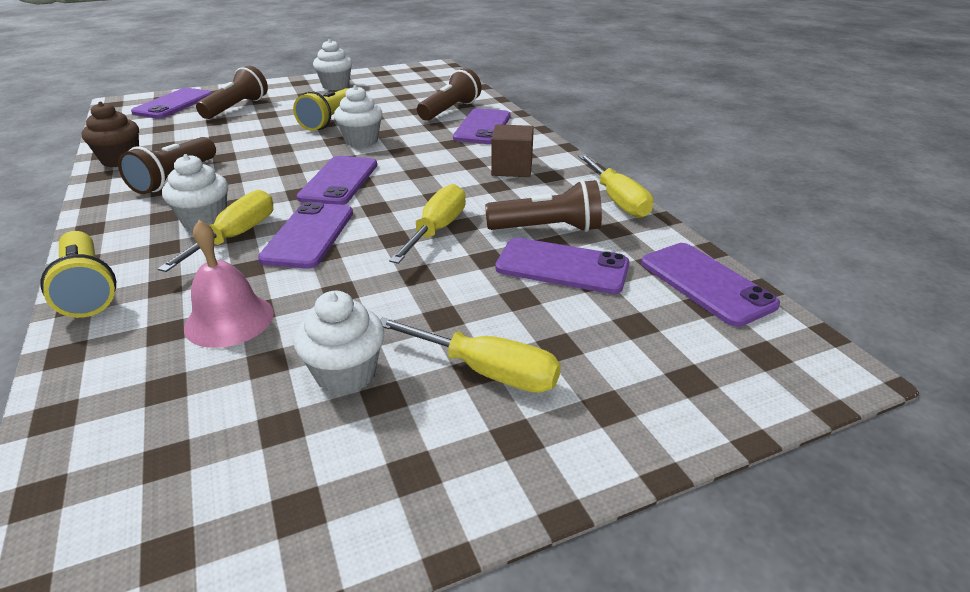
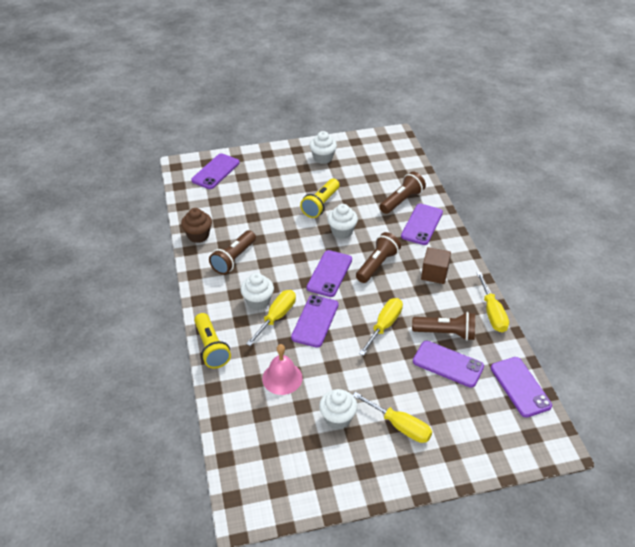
camera: 10 degrees right, 10 degrees up
brown flashlight [196,66,268,119] -> brown flashlight moved to [356,232,401,283]

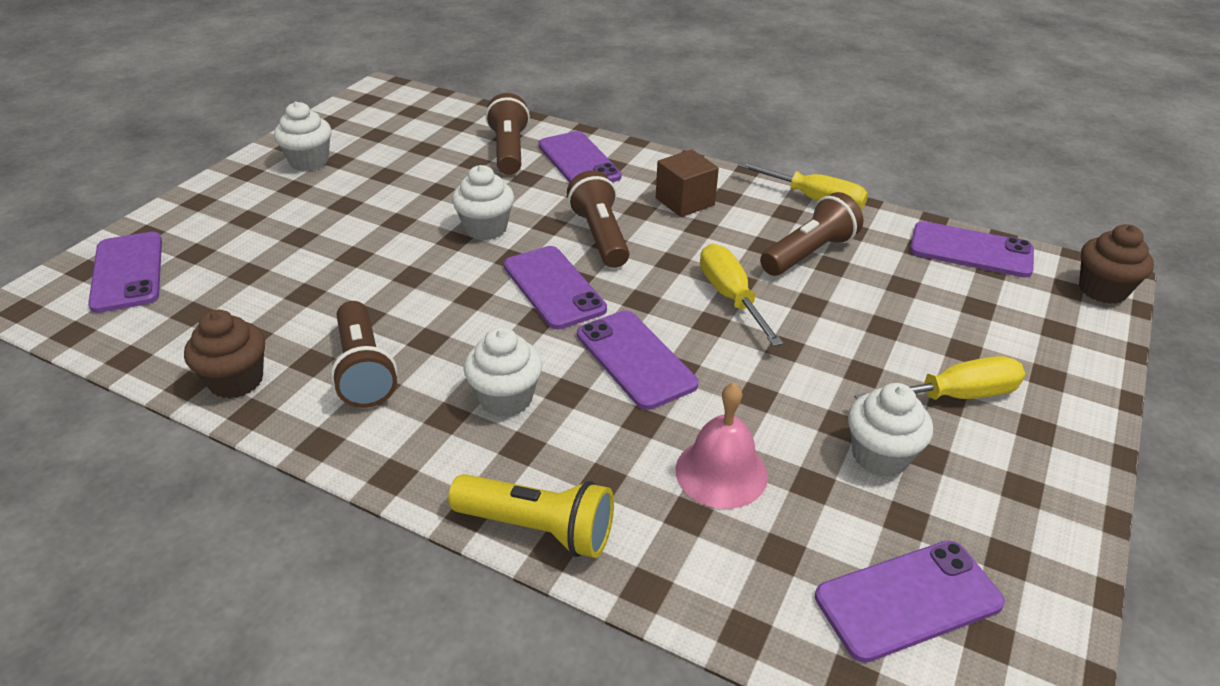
camera: 50 degrees left, 5 degrees down
yellow screwdriver [246,290,296,346] -> none
yellow flashlight [300,179,340,218] -> none
purple phone [413,341,484,388] -> purple phone moved to [815,540,1005,663]
none -> brown cupcake [1079,224,1154,304]

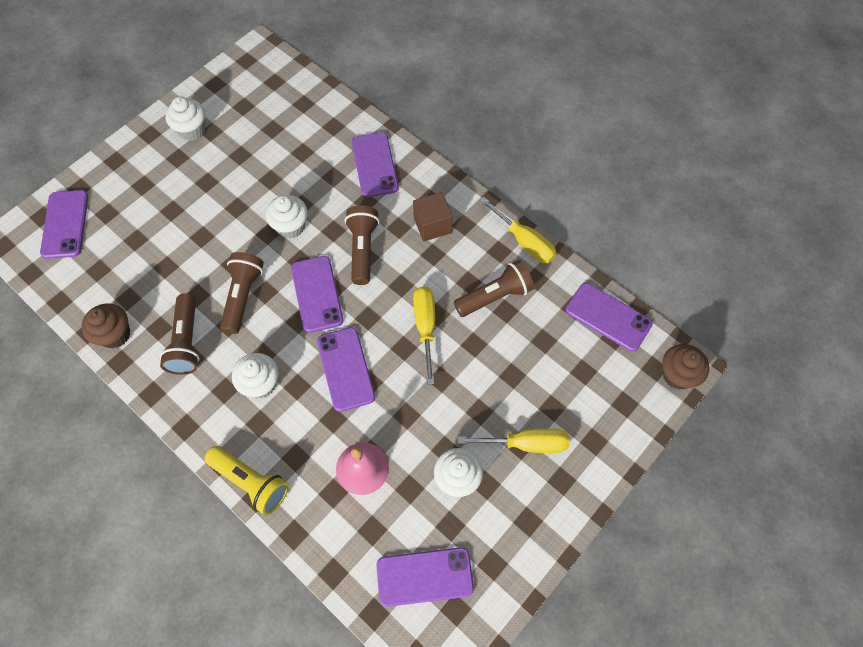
camera: 15 degrees right, 25 degrees up
brown flashlight [485,93,530,175] -> brown flashlight moved to [220,252,264,334]

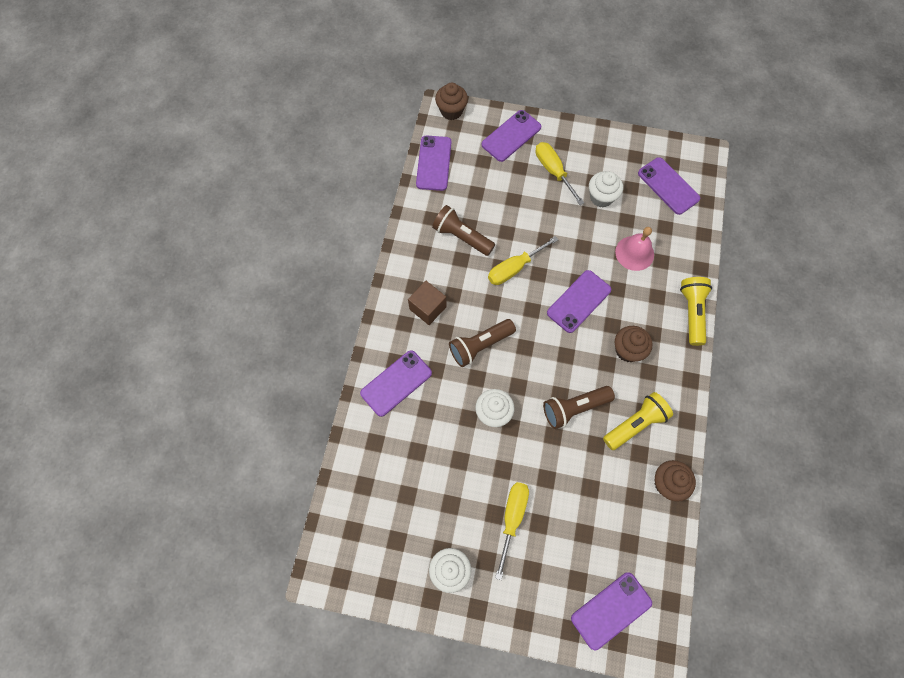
camera: 120 degrees left, 5 degrees up
brown flashlight [160,293,200,375] -> yellow flashlight [603,392,673,450]
white cupcake [232,353,279,398] -> brown cupcake [615,326,653,362]
purple phone [291,256,344,333] -> purple phone moved to [481,110,541,162]
yellow screwdriver [479,197,556,263] -> yellow screwdriver moved to [495,482,529,580]

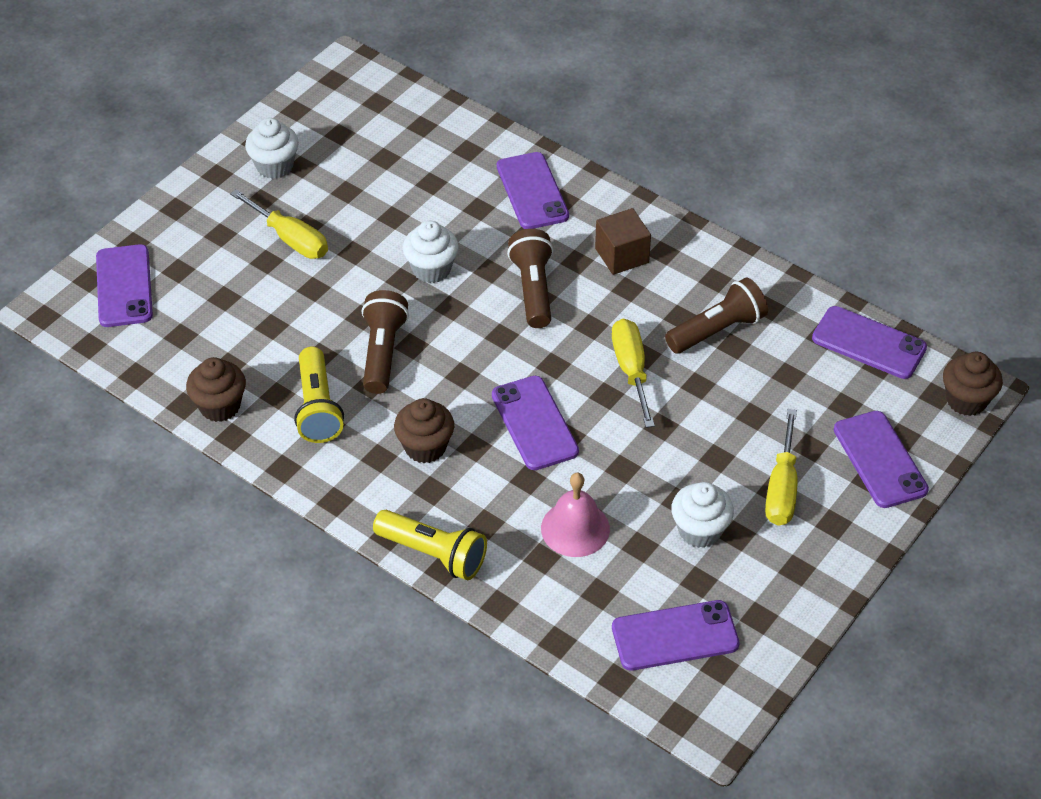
camera: 115 degrees right, 20 degrees down
yellow screwdriver [536,142,584,205] -> yellow screwdriver turned 105 degrees clockwise [765,409,797,526]

